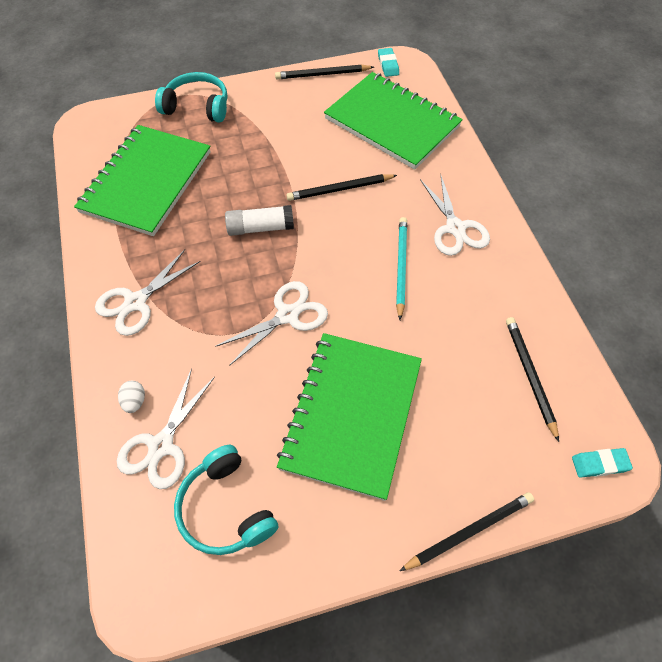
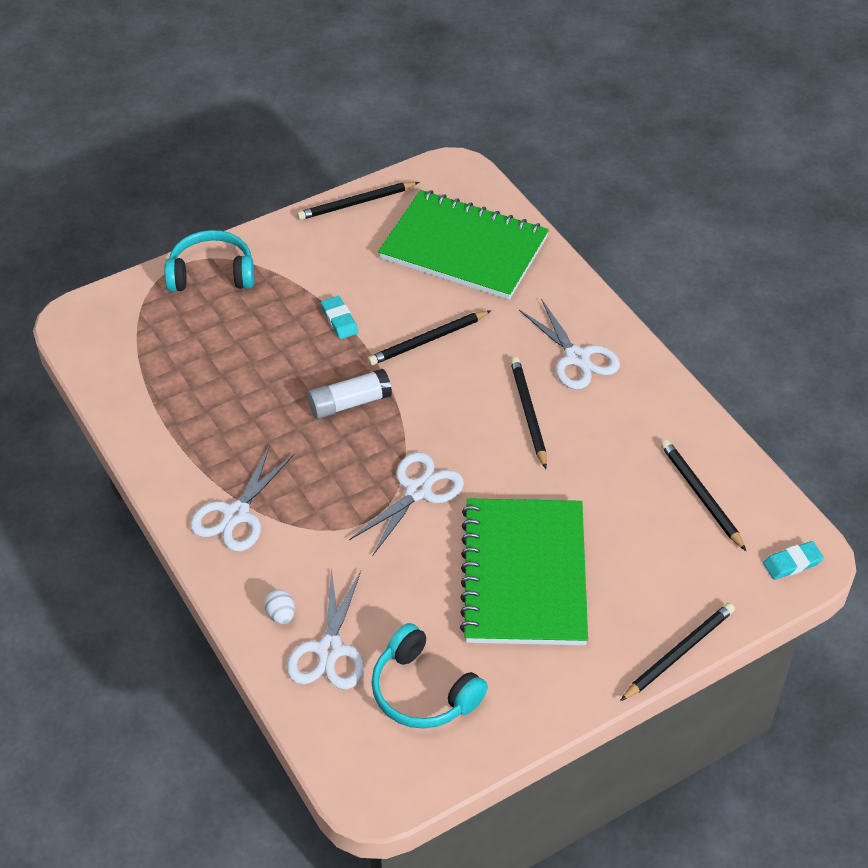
camera: 15 degrees left, 10 degrees down
green notebook [74,125,211,236] -> none
turquoise eraser [378,48,399,77] -> turquoise eraser moved to [321,296,358,339]
turquoise pencil [396,217,407,320] -> black pencil [510,357,547,469]

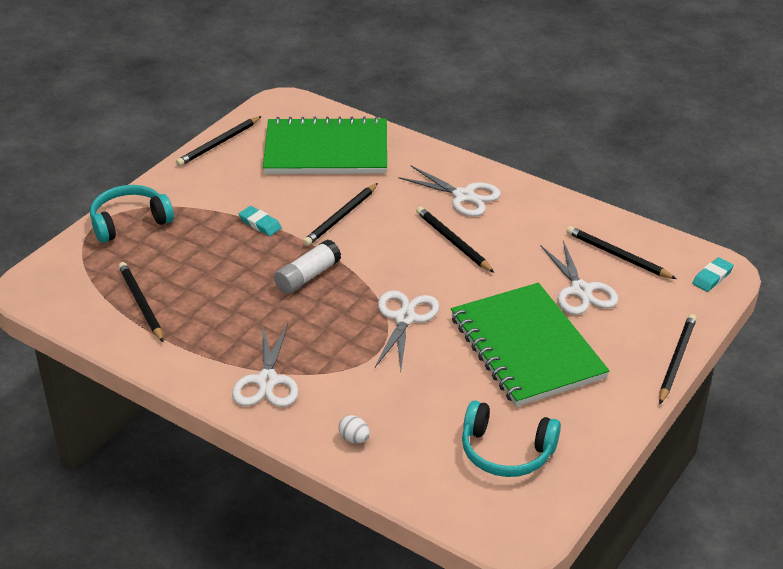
camera: 25 degrees left, 10 degrees down
white scissors [287,568,364,689] -> white scissors moved to [541,241,618,315]
none -> black pencil [118,262,164,342]

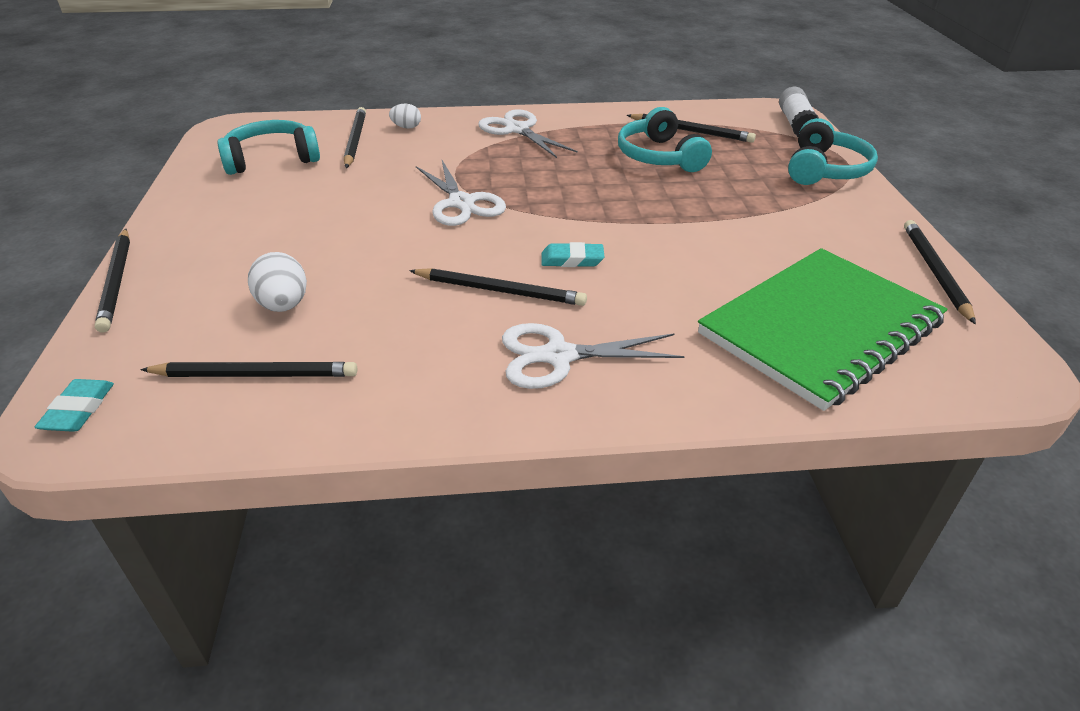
camera: 140 degrees right, 0 degrees up
turquoise eraser [239,206,282,236] -> turquoise eraser moved to [542,242,604,267]
white glue stick [274,239,341,294] -> white glue stick moved to [779,87,819,137]
black pencil [303,183,378,246] -> black pencil moved to [344,107,366,168]
green notebook [451,283,609,407] -> none
white scissors [541,241,618,315] -> white egg [248,252,307,312]
none -> turquoise headphones [618,107,712,172]

